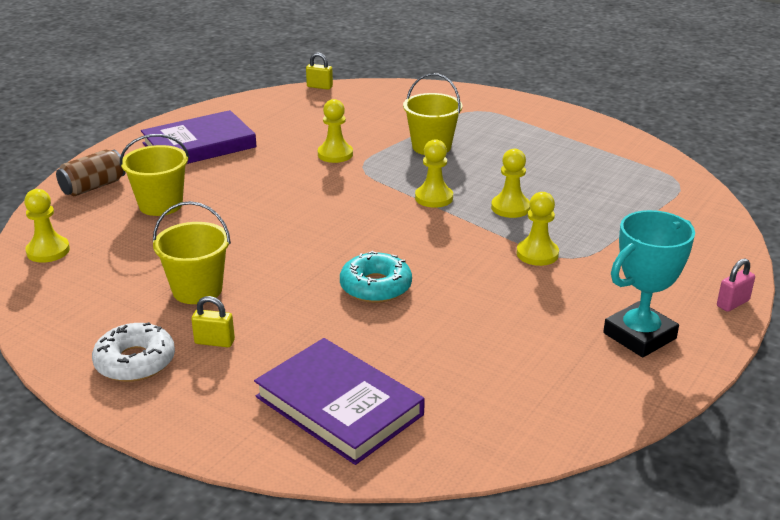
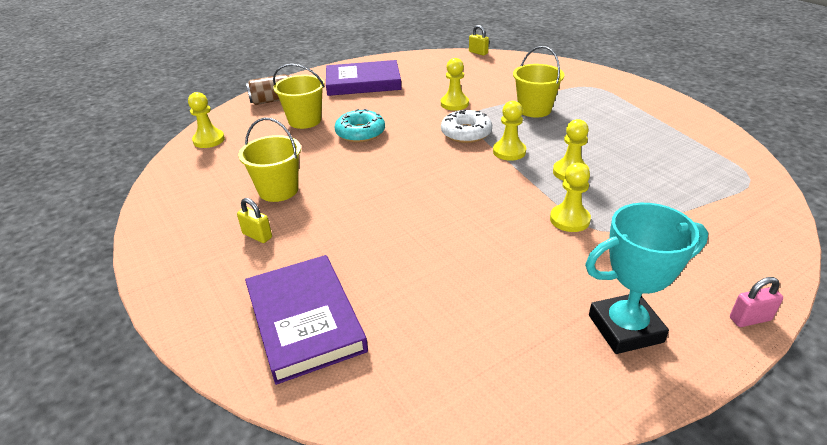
camera: 25 degrees right, 5 degrees up
white donut [92,322,175,382] -> white donut moved to [441,110,492,143]
turquoise donut [340,251,412,303] -> turquoise donut moved to [335,109,385,143]

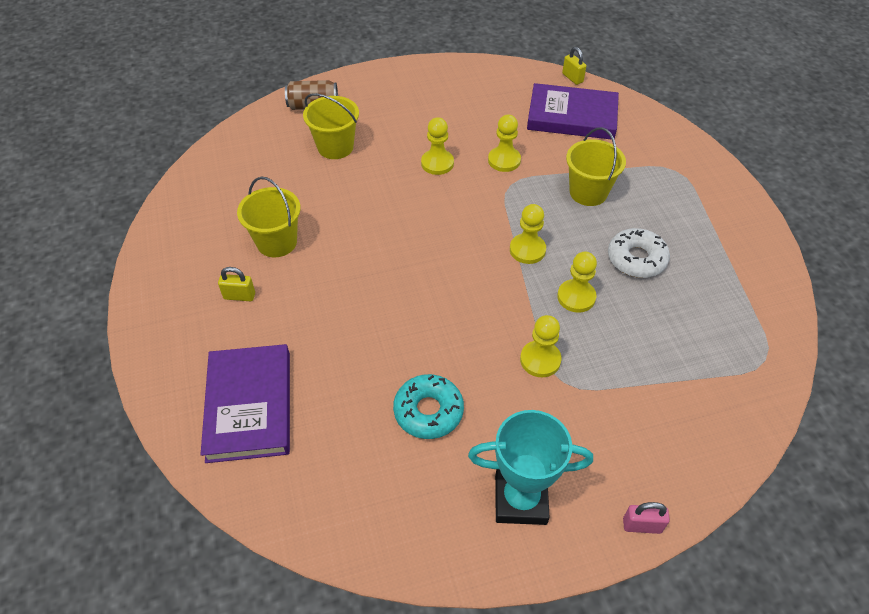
camera: 15 degrees right, 15 degrees up
yellow pawn [188,92,225,148] -> yellow pawn moved to [421,117,454,175]
yellow padlock [237,198,272,243] -> yellow padlock turned 45 degrees counterclockwise [218,267,255,301]
purple book [326,60,401,96] -> purple book moved to [527,83,619,140]
turquoise donut [335,109,385,143] -> turquoise donut moved to [393,374,464,439]
white donut [441,110,492,143] -> white donut moved to [608,228,670,278]

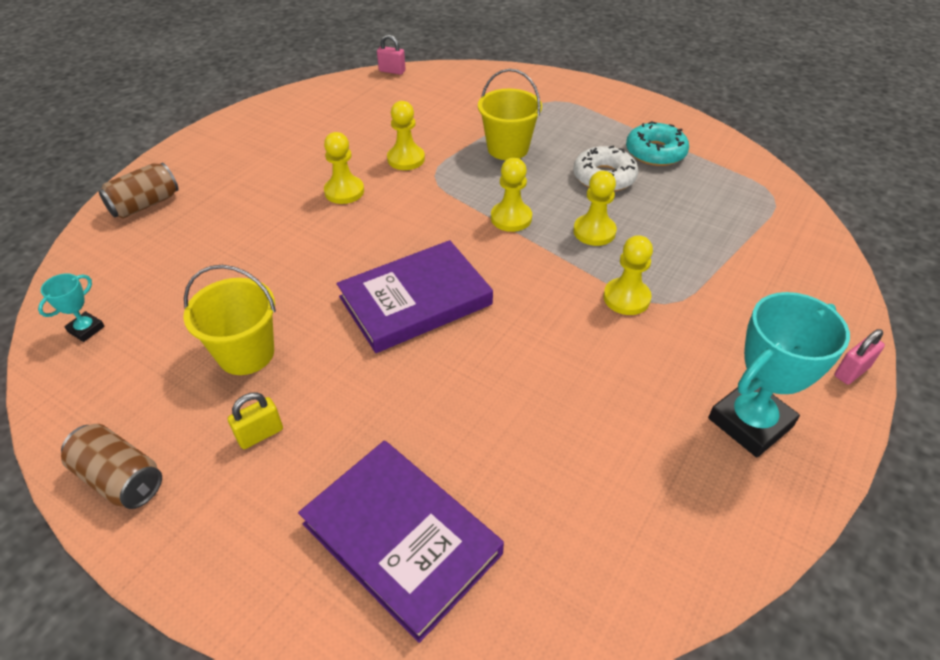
camera: 40 degrees left, 5 degrees down
yellow bucket [303,93,359,159] -> none
turquoise donut [393,374,464,439] -> turquoise donut moved to [626,121,689,166]
purple book [527,83,619,140] -> purple book moved to [337,240,493,353]
yellow padlock [562,47,586,85] -> pink padlock [377,34,406,75]
none -> turquoise trophy [38,274,105,342]
none -> brown can [61,424,162,509]

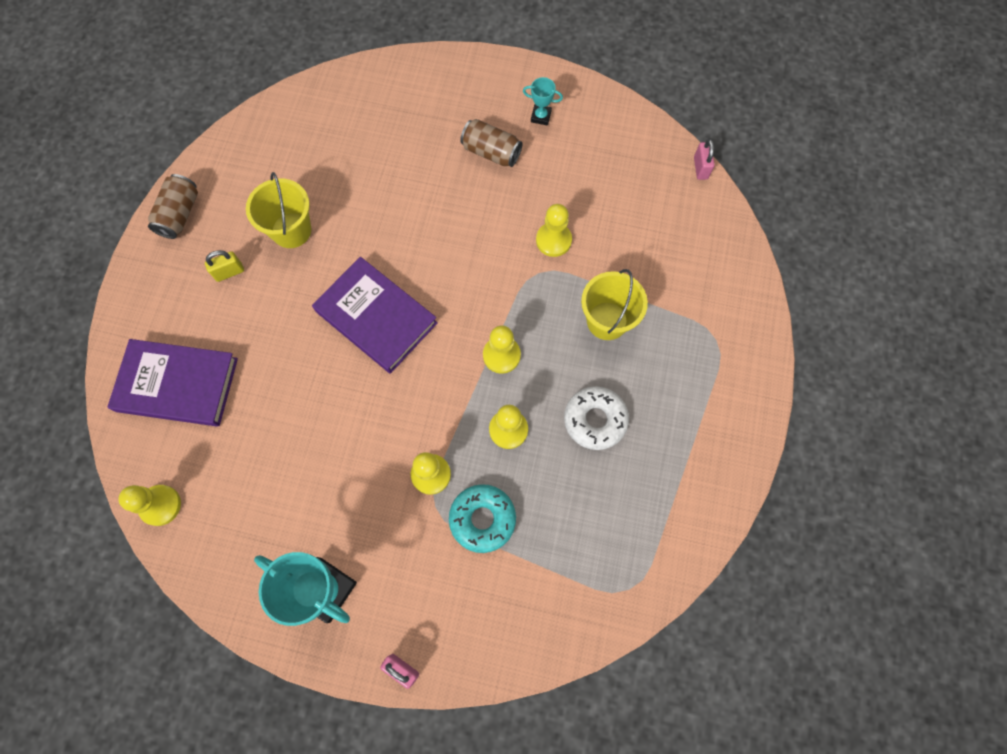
camera: 70 degrees right, 25 degrees up
turquoise trophy [38,274,105,342] -> turquoise trophy moved to [523,77,563,125]
brown can [98,163,179,218] -> brown can moved to [460,119,522,167]
yellow padlock [228,392,283,449] -> yellow padlock turned 60 degrees counterclockwise [205,250,244,282]
purple book [298,440,504,643] -> purple book turned 75 degrees clockwise [107,339,238,427]
yellow pawn [324,132,364,204] -> yellow pawn moved to [118,485,181,526]
turquoise donut [626,121,689,166] -> turquoise donut moved to [449,484,516,553]

